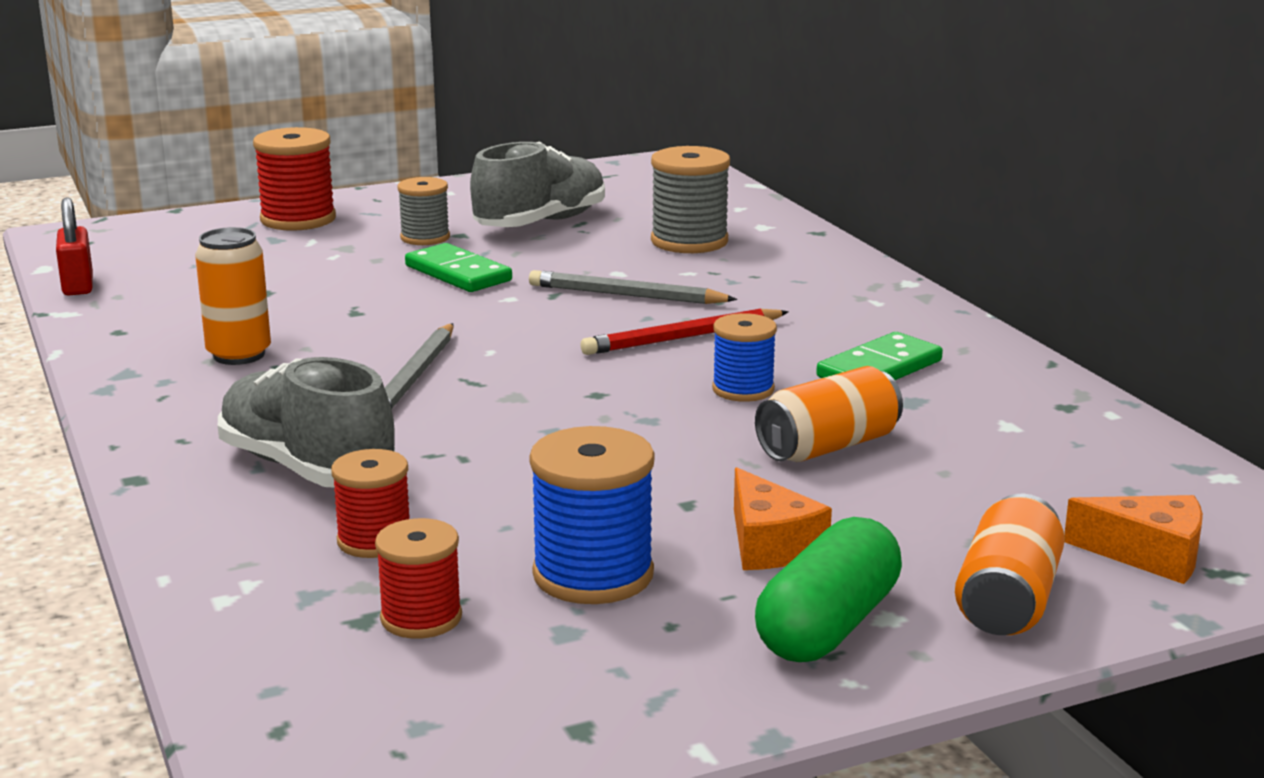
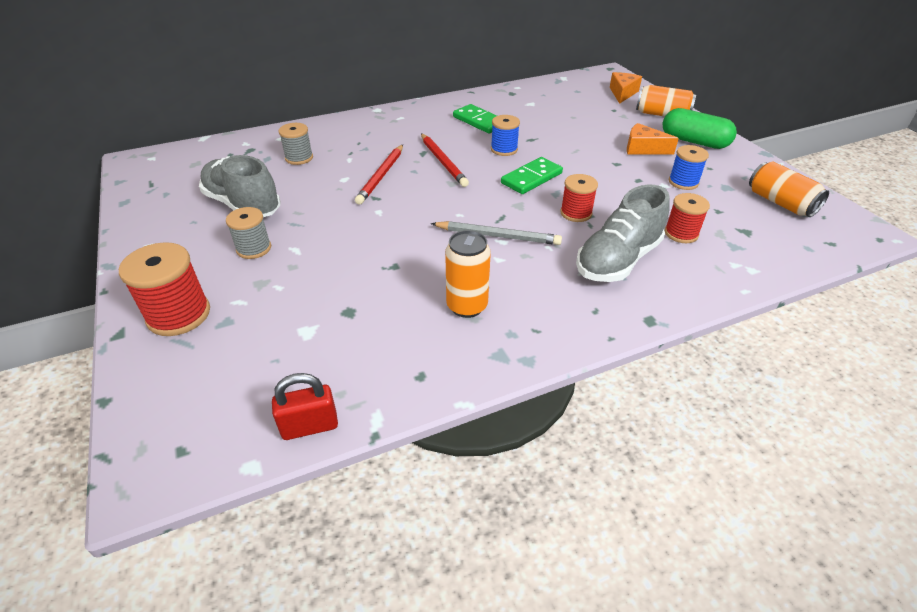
camera: 90 degrees left, 20 degrees up
red spool [375,518,462,639] -> red spool moved to [560,174,598,222]
green domino [405,243,512,292] -> green domino moved to [501,157,563,194]
grey pencil [529,270,737,304] -> red pencil [355,145,403,205]
blue spool [529,426,655,604] -> blue spool [669,145,709,190], size x0.64
grey spool [651,146,730,253] -> grey spool [279,123,313,165], size x0.64
orange cheese [734,467,832,570] -> orange cheese turned 135 degrees counterclockwise [627,123,679,155]
orange can [755,366,903,462] -> orange can moved to [749,162,829,217]

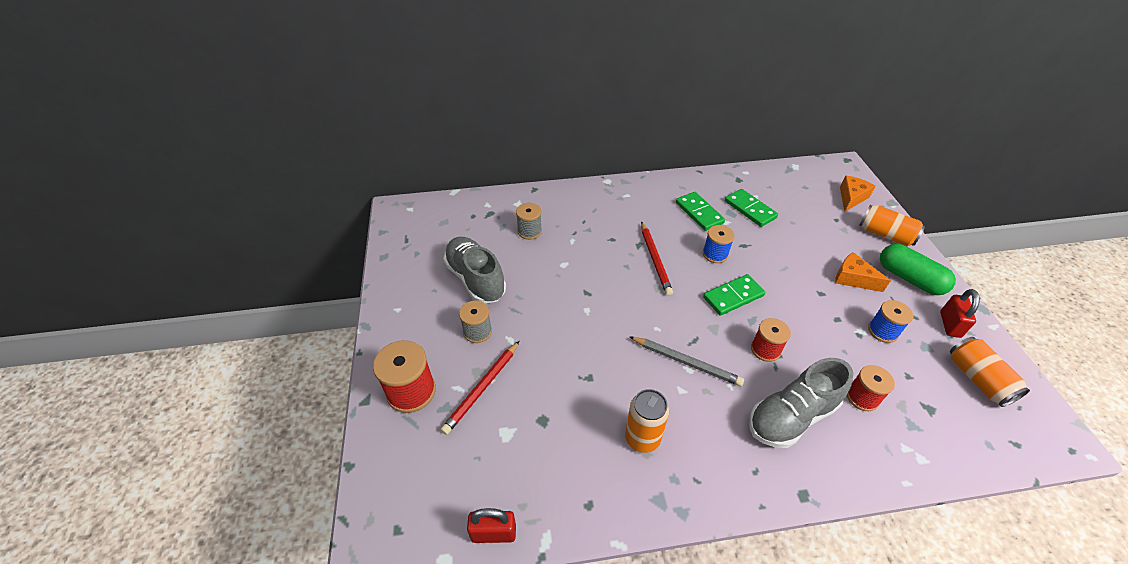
camera: 15 degrees right, 5 degrees up
red pencil [355,145,403,205] -> red pencil moved to [441,341,519,435]
none -> green domino [725,189,778,227]
none -> red padlock [940,289,980,338]

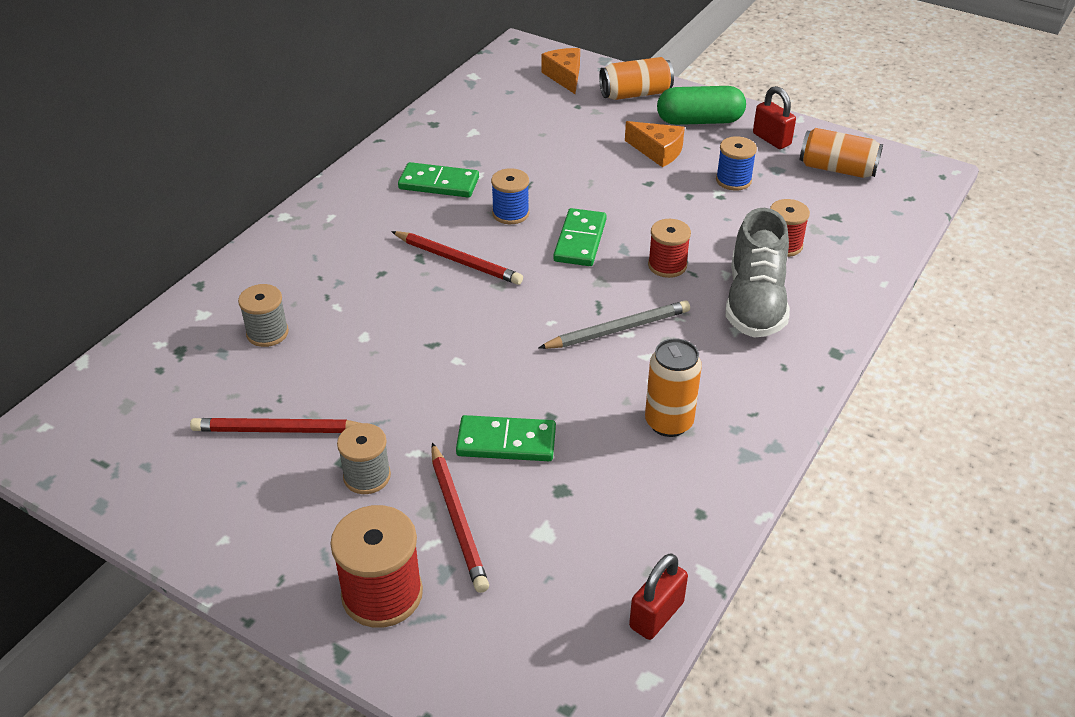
camera: 50 degrees left, 5 degrees down
grey shoe [443,237,506,303] -> red pencil [190,418,360,433]
green domino [725,189,778,227] -> green domino moved to [456,415,556,461]
orange cheese [835,252,891,292] -> orange cheese turned 135 degrees counterclockwise [625,121,685,167]

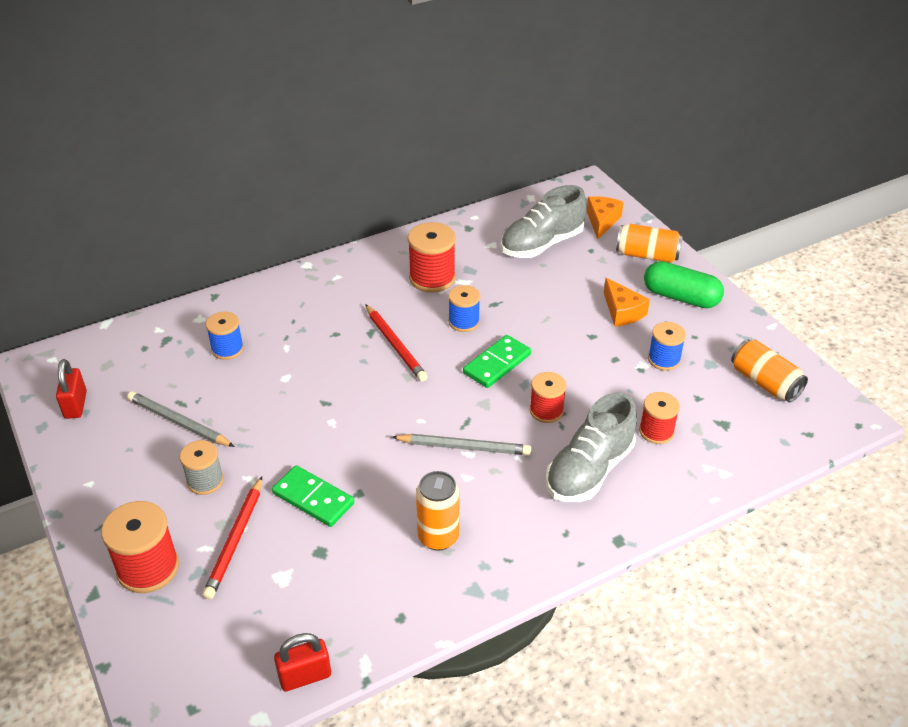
camera: 30 degrees right, 0 degrees up
red pencil [190,418,360,433] -> grey pencil [127,391,235,447]
grey spool [238,284,289,347] -> blue spool [206,312,244,360]
green domino [398,162,479,198] -> red spool [408,222,456,293]
red padlock [753,86,796,149] -> red padlock moved to [56,359,87,419]
none -> grey shoe [501,185,587,258]

